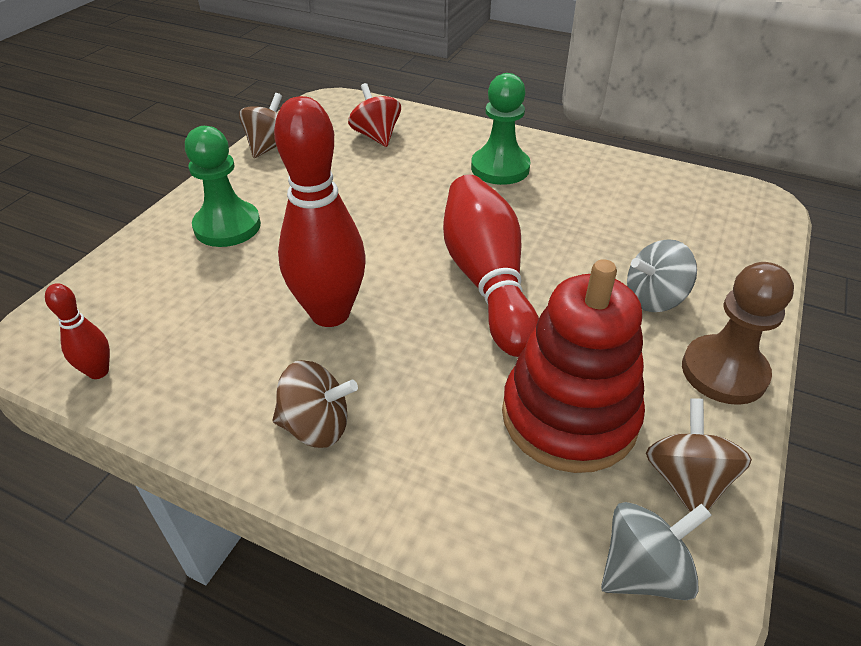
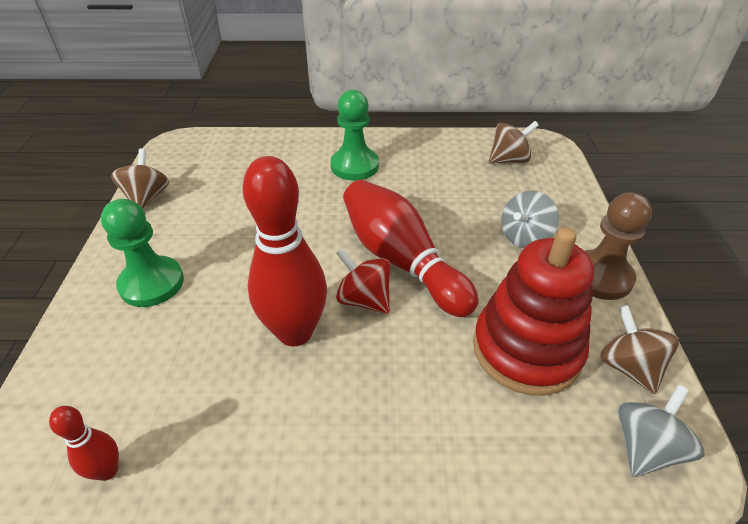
camera: 25 degrees left, 0 degrees up
brown spinning top [272,360,358,448] -> brown spinning top moved to [489,121,539,164]
red spinning top [348,83,401,147] -> red spinning top moved to [336,248,390,314]

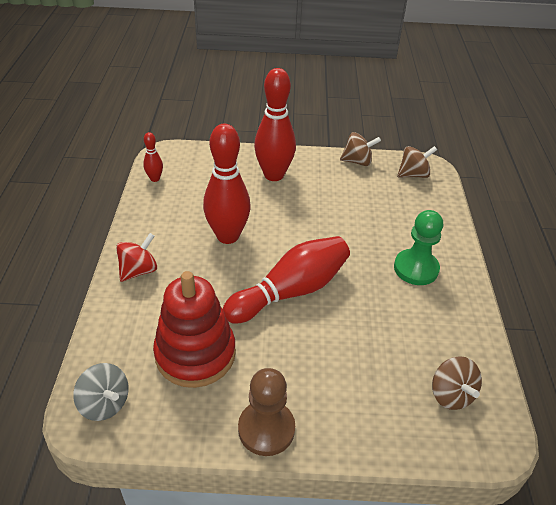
camera: 90 degrees right, 0 degrees up
green pawn [101,199,184,307] -> red bowling pin [254,68,296,181]
red spinning top [336,248,390,314] -> red spinning top moved to [116,233,157,282]
grey spinning top [501,191,559,248] -> none
brown spinning top [600,305,679,394] -> brown spinning top moved to [397,146,437,178]

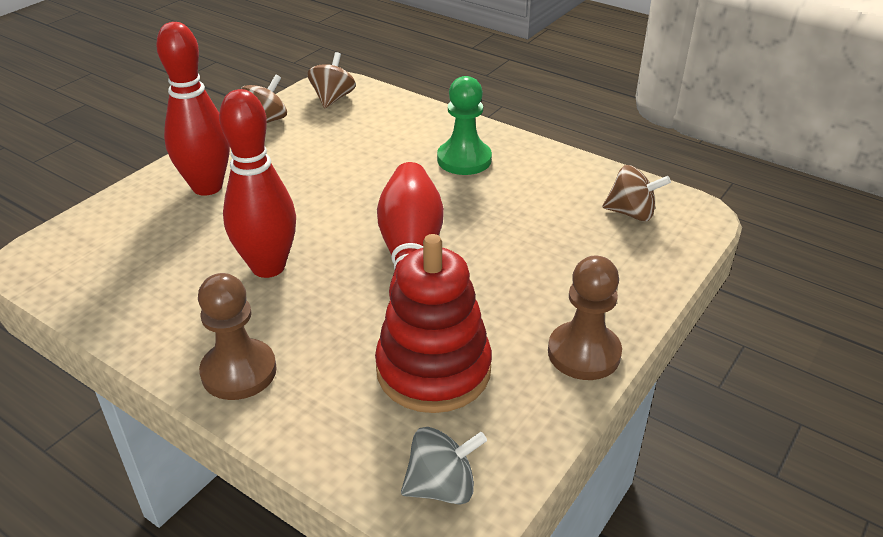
camera: 55 degrees left, 5 degrees down
red spinning top [116,233,157,282] -> brown pawn [198,273,277,400]
red bowling pin [143,132,163,182] -> none

